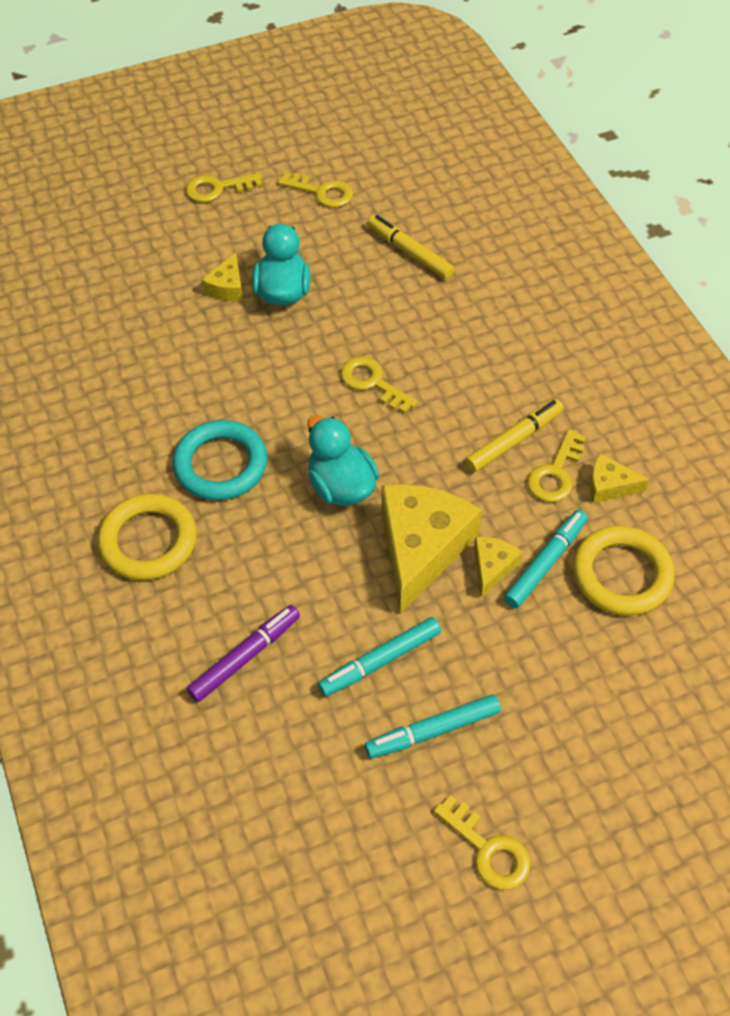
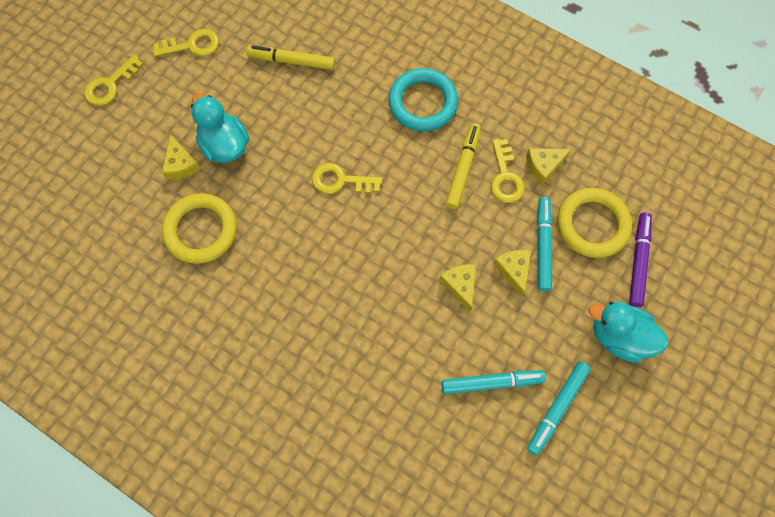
camera: 35 degrees left, 15 degrees up
yellow ring [98,494,197,580] -> yellow ring moved to [162,193,237,264]
turquoise ring [173,420,268,500] -> turquoise ring moved to [388,68,458,131]
purple marker [187,605,300,702] -> purple marker moved to [629,212,652,307]
turquoise duck [307,415,379,506] -> turquoise duck moved to [589,302,668,363]
turquoise marker [318,617,441,696] -> turquoise marker turned 120 degrees counterclockwise [441,370,546,394]
yellow cheese [382,484,482,614] -> yellow cheese [439,264,476,311], size x0.48
yellow key [434,795,531,890] -> none

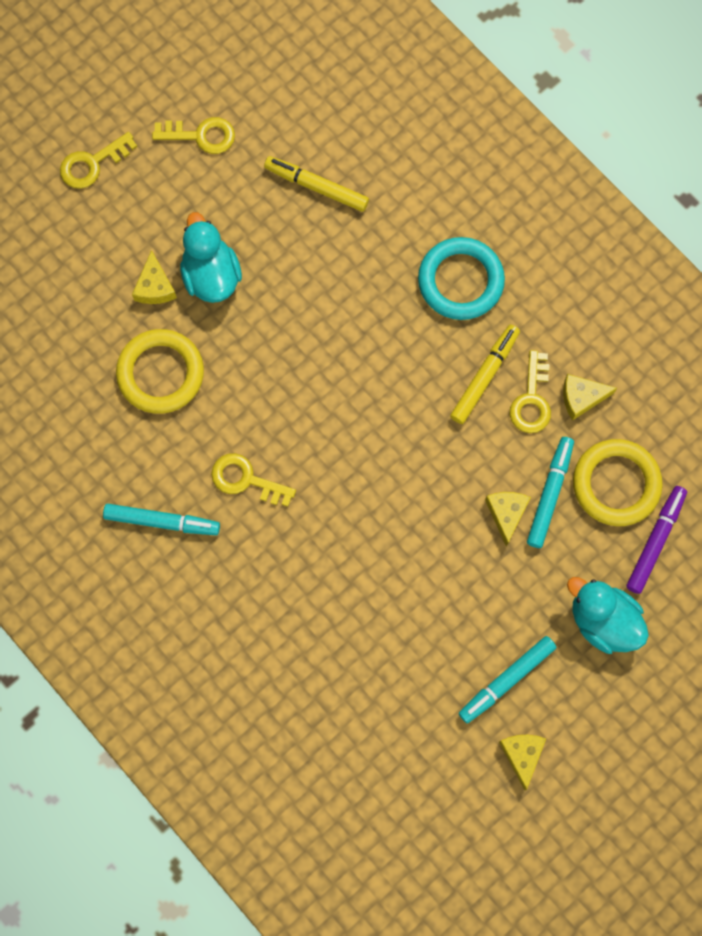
camera: 15 degrees right, 5 degrees up
yellow key [312,163,382,194] -> yellow key moved to [211,453,296,507]
yellow cheese [439,264,476,311] -> yellow cheese moved to [499,735,546,790]
turquoise marker [441,370,546,394] -> turquoise marker moved to [103,504,220,535]

